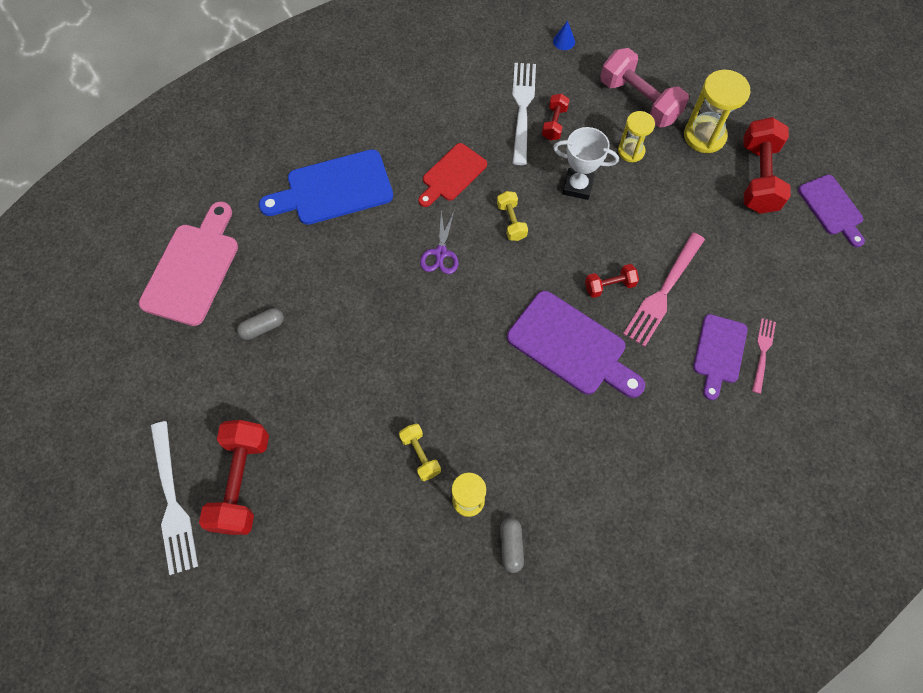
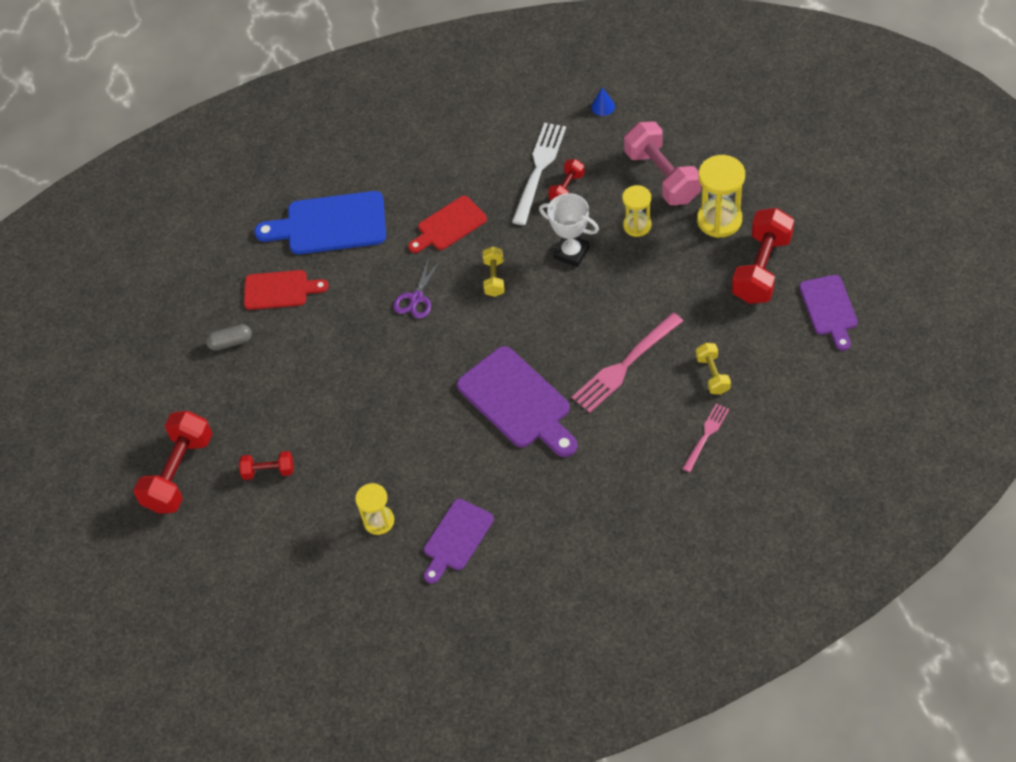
camera: 20 degrees right, 10 degrees down
pink cutting board [139,201,238,326] -> none
white fork [151,421,198,575] -> none
yellow dumbbell [399,423,441,481] -> yellow dumbbell moved to [696,343,731,394]
grey capsule [500,518,524,573] -> none
red dumbbell [585,264,639,298] -> red dumbbell moved to [239,451,294,480]
purple cutting board [693,314,748,400] -> purple cutting board moved to [424,499,494,584]
none -> red cutting board [244,270,329,310]

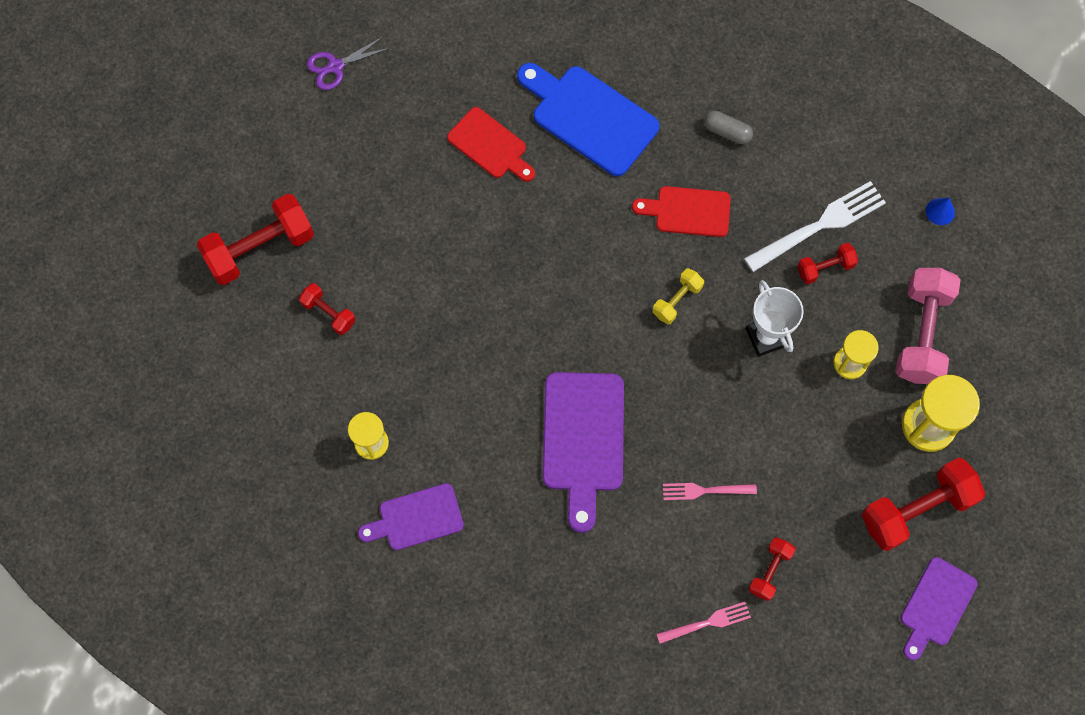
camera: 35 degrees right, 15 degrees up
grey capsule [206,324,252,351] -> grey capsule moved to [704,111,753,144]
purple scissors [393,257,441,319] -> purple scissors moved to [307,37,390,90]
pink fork [572,313,683,413] -> pink fork [663,483,757,500], size x0.57
yellow dumbbell [696,343,731,394] -> red dumbbell [748,537,796,601]

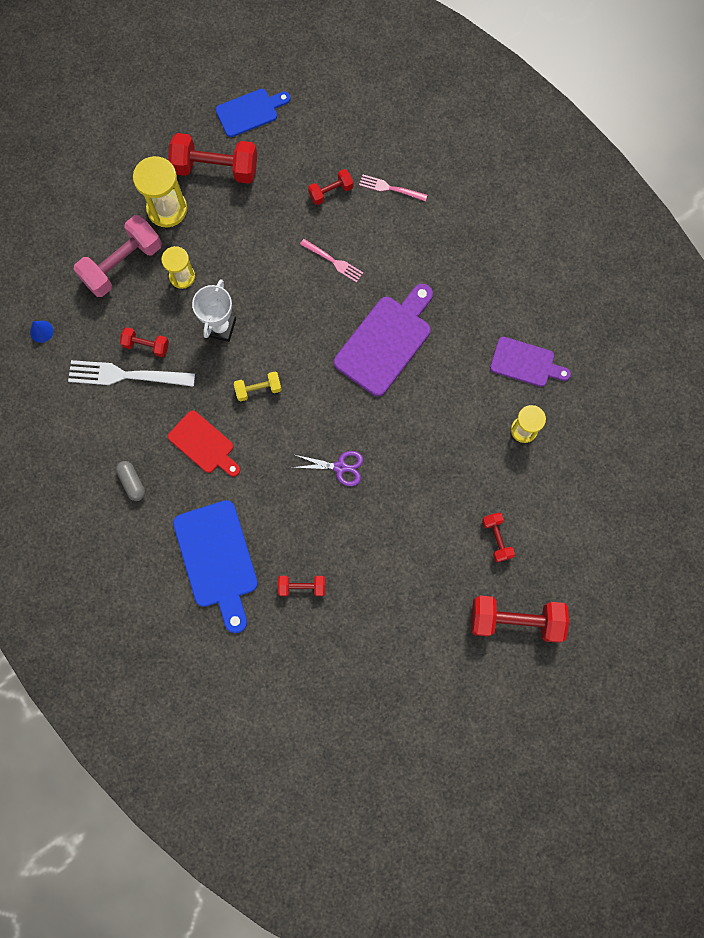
camera: 145 degrees left, 5 degrees up
purple scissors [307,37,390,90] -> purple scissors moved to [291,451,363,486]
red cutting board [447,107,535,182] -> red dumbbell [278,576,325,596]
purple cutting board [900,557,978,660] -> blue cutting board [216,89,290,137]

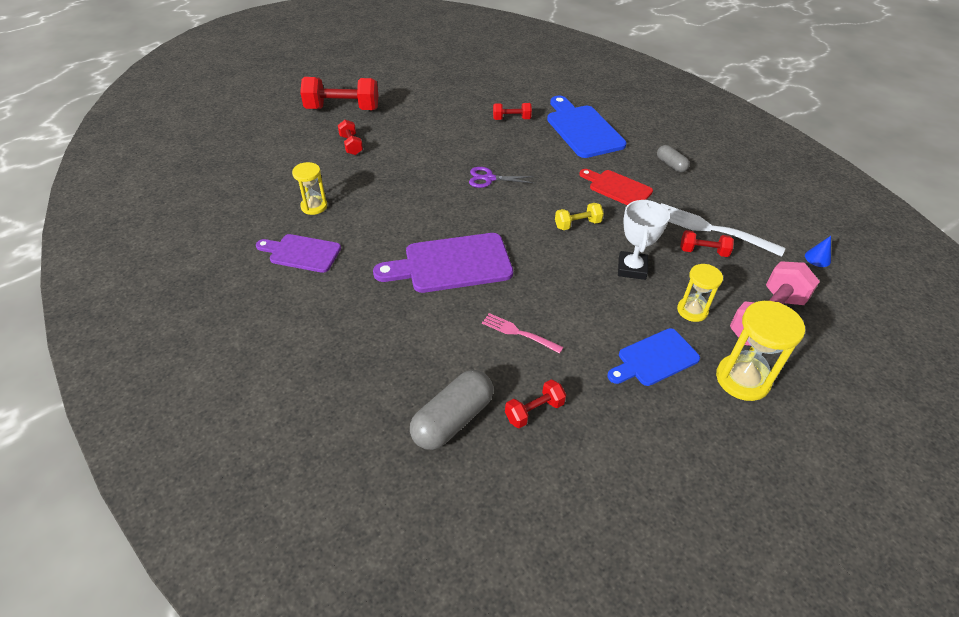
camera: 175 degrees right, 30 degrees down
white fork [68,360,195,387] -> white fork turned 150 degrees counterclockwise [661,203,785,257]
red dumbbell [168,133,257,184] -> none
blue cutting board [216,89,290,137] -> blue cutting board moved to [607,328,700,386]
purple cutting board [334,284,433,396] -> purple cutting board turned 45 degrees clockwise [373,233,513,293]
pink fork [359,175,427,202] -> grey capsule [410,370,493,450]

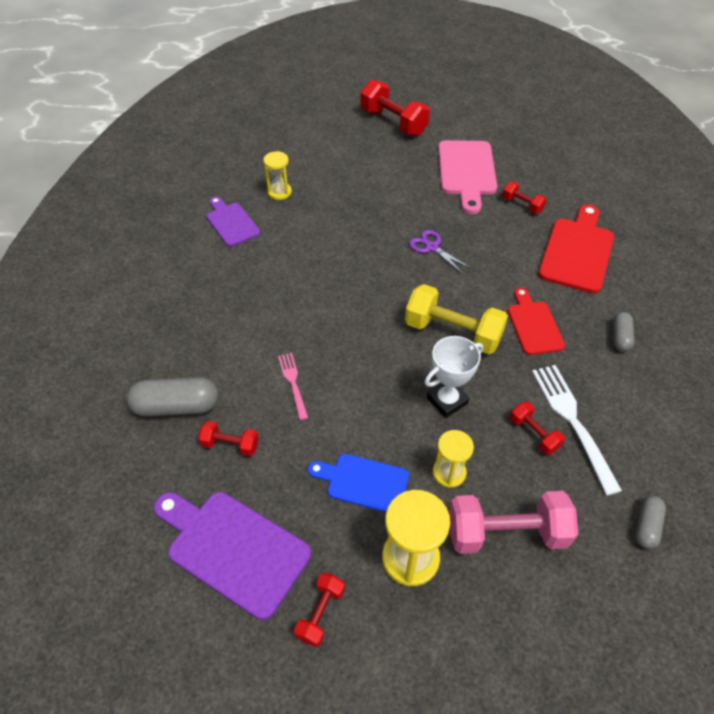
camera: 45 degrees right, 5 degrees up
red dumbbell [338,120,363,155] -> red dumbbell moved to [294,573,345,647]
purple cutting board [373,233,513,293] -> purple cutting board moved to [154,492,311,620]
blue cutting board [547,96,627,158] -> red cutting board [538,204,614,294]
yellow dumbbell [555,203,604,230] -> yellow dumbbell [405,284,508,354], size x1.93
blue cone [805,236,831,267] -> grey capsule [635,496,666,549]
none -> pink cutting board [438,140,497,214]

